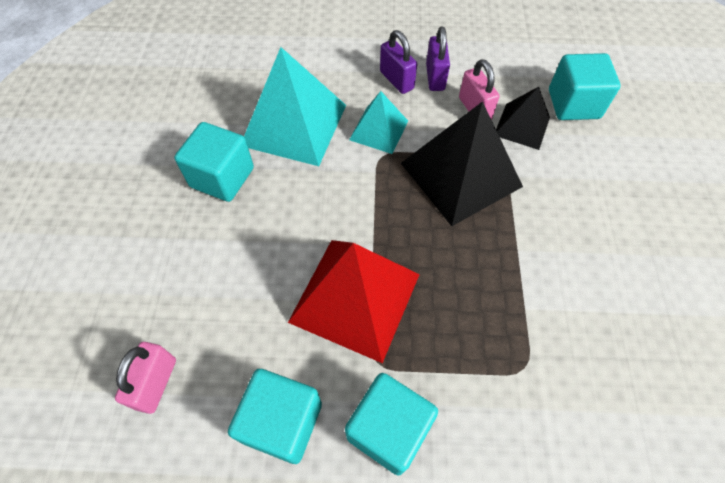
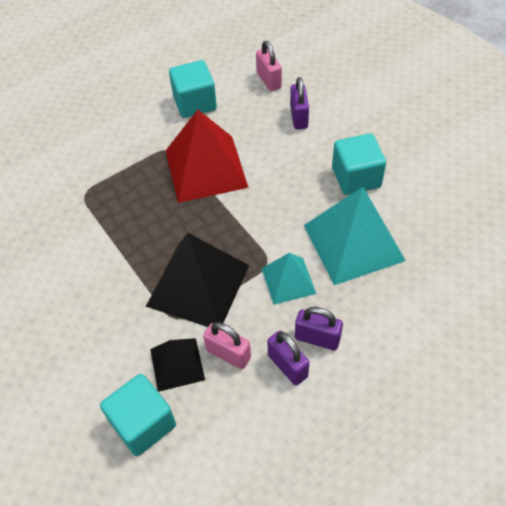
camera: 145 degrees right, 5 degrees down
turquoise cube [345,373,438,476] -> none
none -> purple padlock [290,77,309,129]

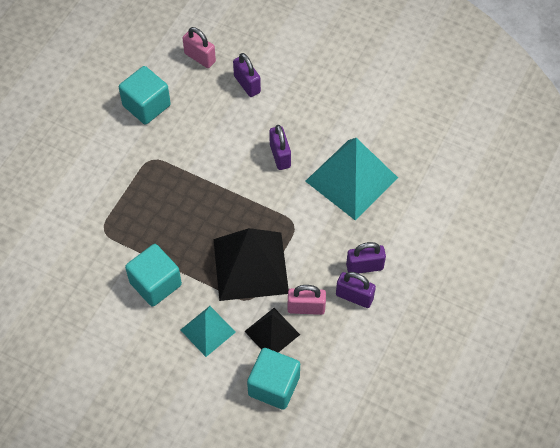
camera: 30 degrees left, 5 degrees up
red pyramid [166,110,249,203] -> none
turquoise pyramid [262,253,316,305] -> turquoise pyramid moved to [181,306,236,357]
turquoise cube [332,133,386,195] -> turquoise cube moved to [125,244,182,307]
none -> purple padlock [269,125,291,170]

